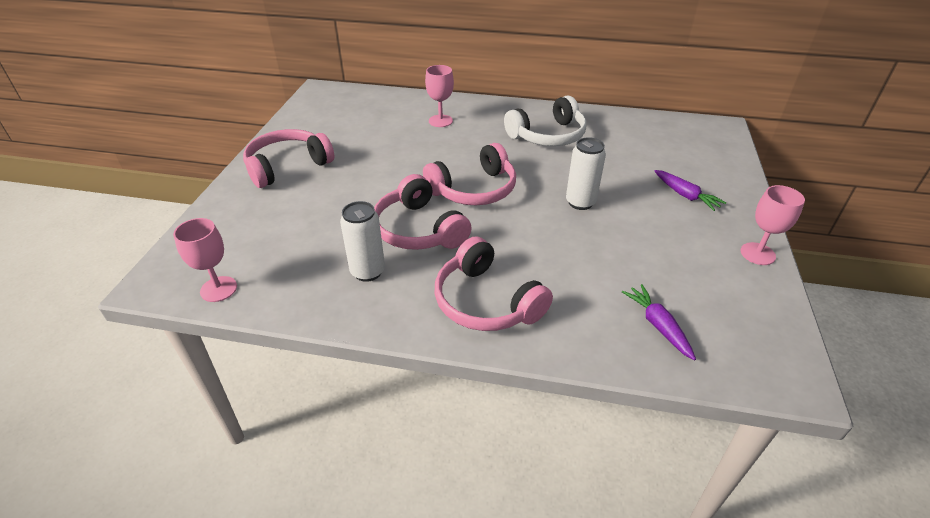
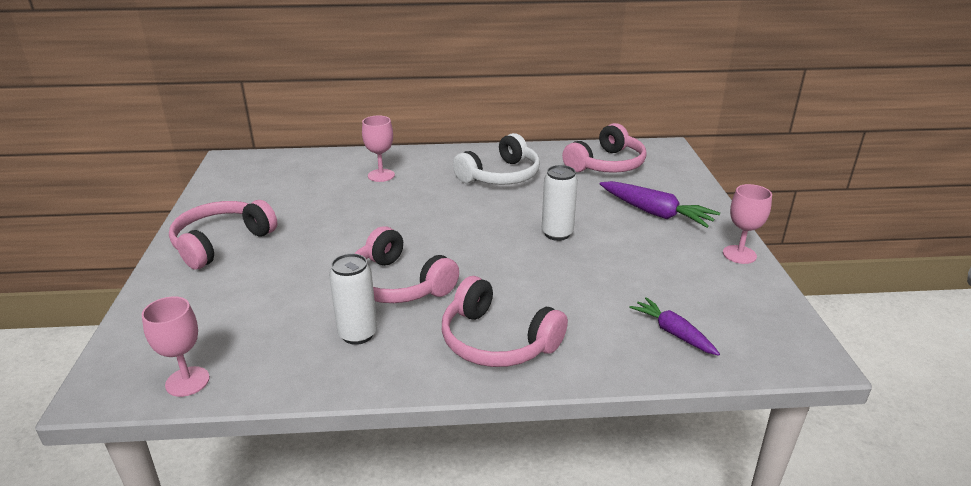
camera: 15 degrees left, 10 degrees down
pink headphones [423,143,516,205] -> pink headphones moved to [562,123,646,173]
purple carrot [655,170,726,211] -> purple carrot [600,181,720,228], size x1.57

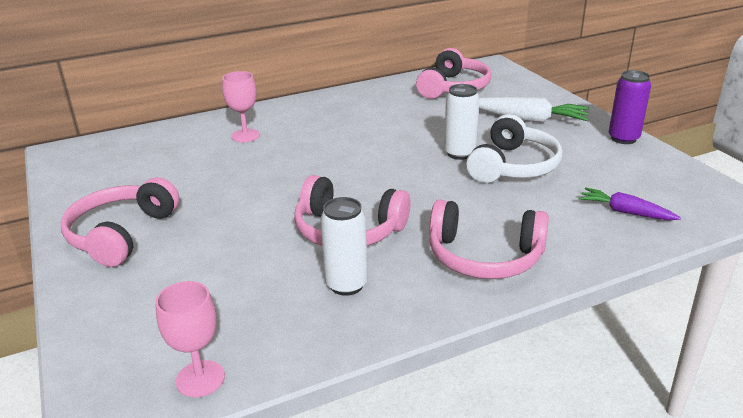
camera: 20 degrees left, 0 degrees up
white headphones [453,133,540,185] -> white headphones moved to [466,114,563,183]
purple carrot [600,181,720,228] -> white carrot [479,97,589,123]
pink goblet [723,184,772,264] -> purple can [609,70,651,144]

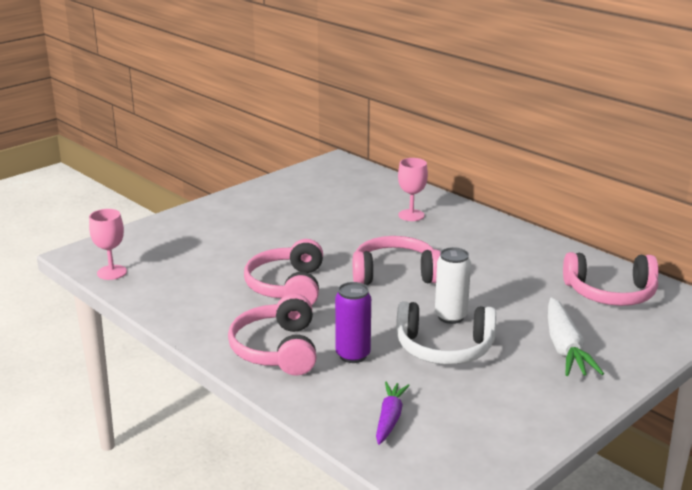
camera: 70 degrees right, 5 degrees down
pink headphones [61,177,180,267] -> pink headphones moved to [353,236,440,285]
white can [320,197,368,296] -> none
purple can [609,70,651,144] -> purple can moved to [335,282,371,363]

